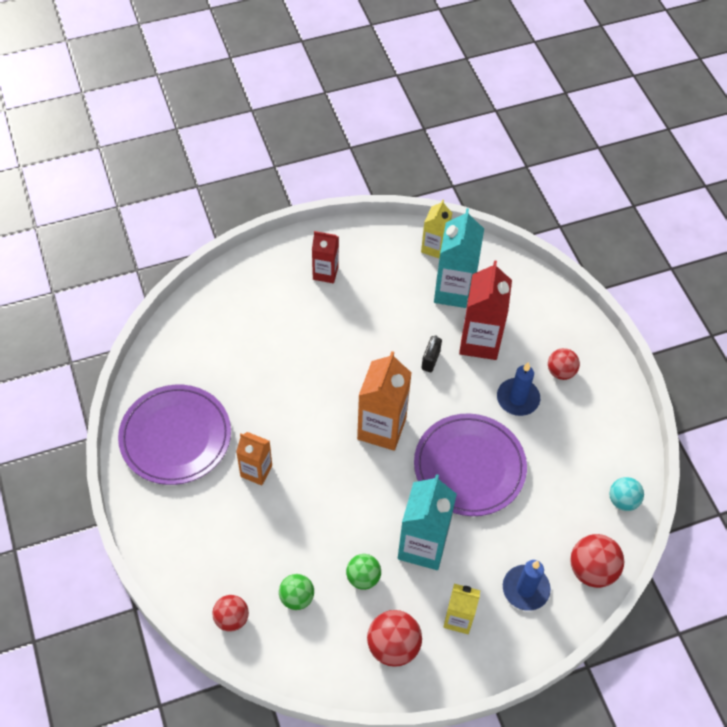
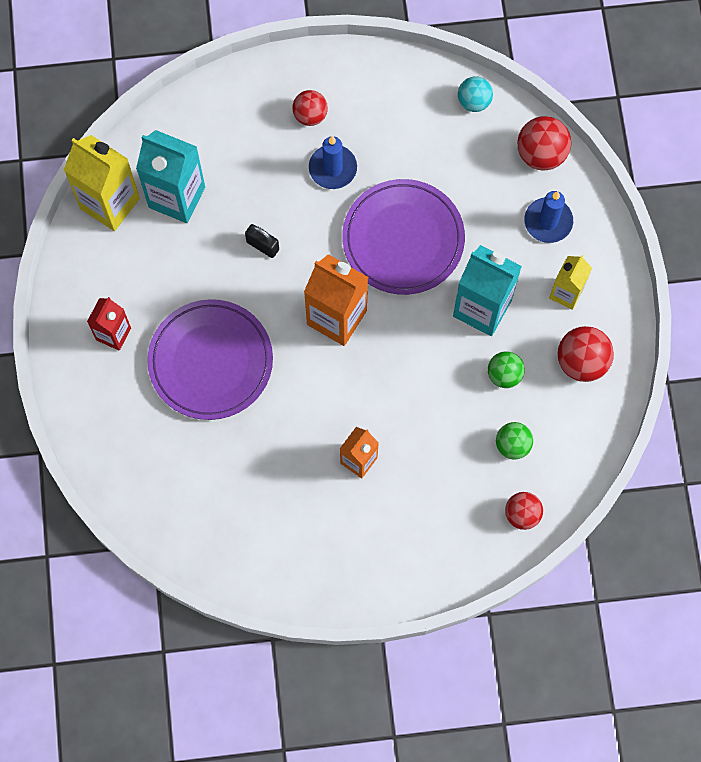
camera: 75 degrees left, 15 degrees up
purple plate [118,385,231,485] -> purple plate moved to [147,299,273,420]
yellow carton [421,200,452,259] -> yellow carton [64,135,140,231], size x1.67
red carton [459,260,512,360] -> none

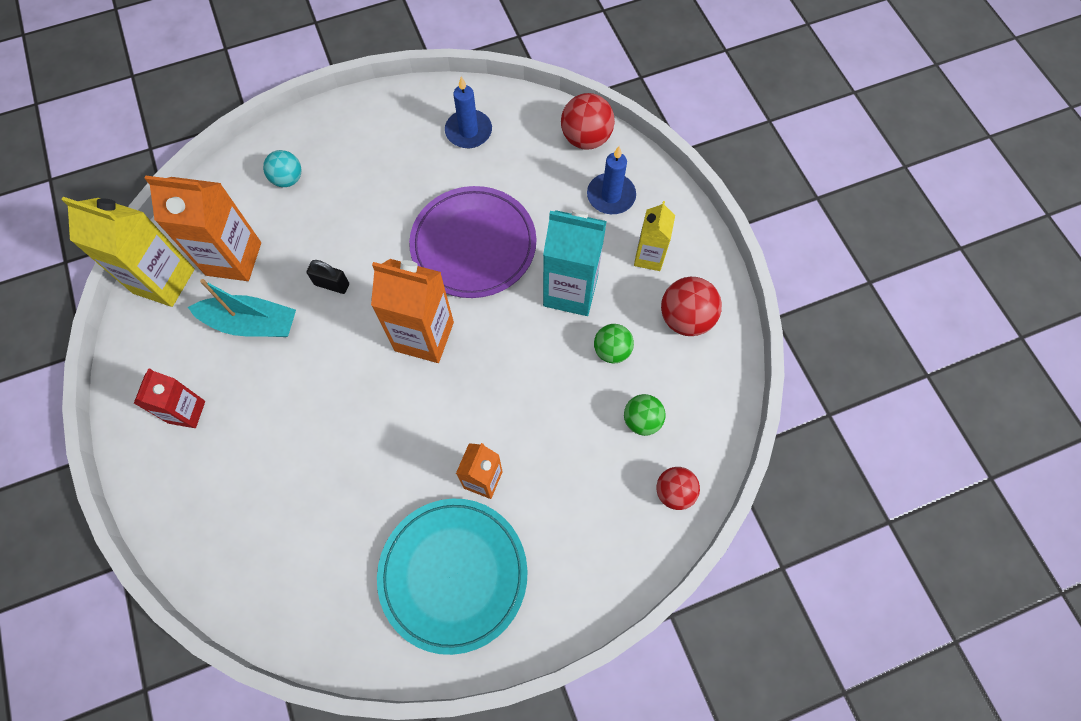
camera: 15 degrees left, 5 degrees down
turquoise carton [136,130,205,223] -> orange carton [144,176,261,281]
purple plate [147,299,273,420] -> none
red ball [292,90,328,126] -> none
blue candle [309,136,357,189] -> blue candle moved to [445,77,492,148]
turquoise ball [458,76,493,112] -> turquoise ball moved to [263,150,302,187]
none -> turquoise boat [188,279,296,337]
none -> turquoise plate [377,499,528,655]

